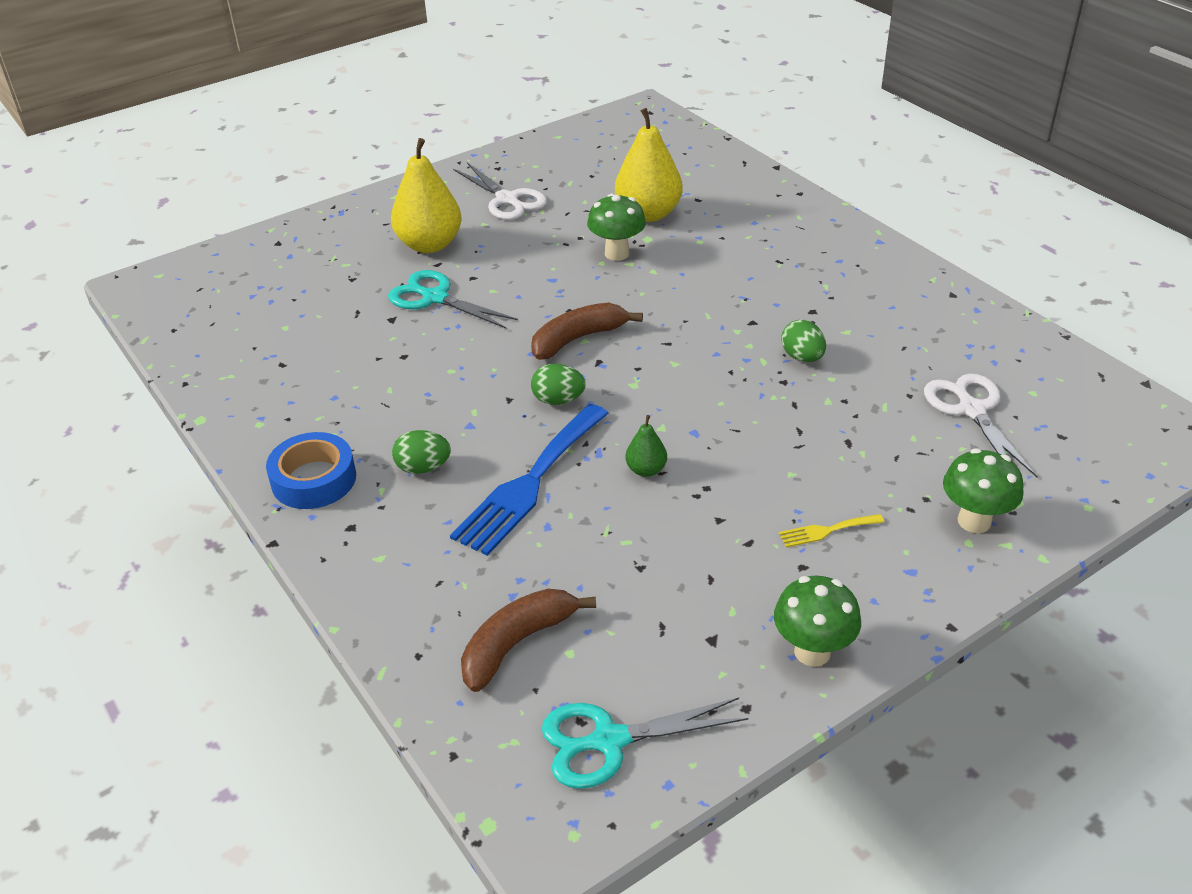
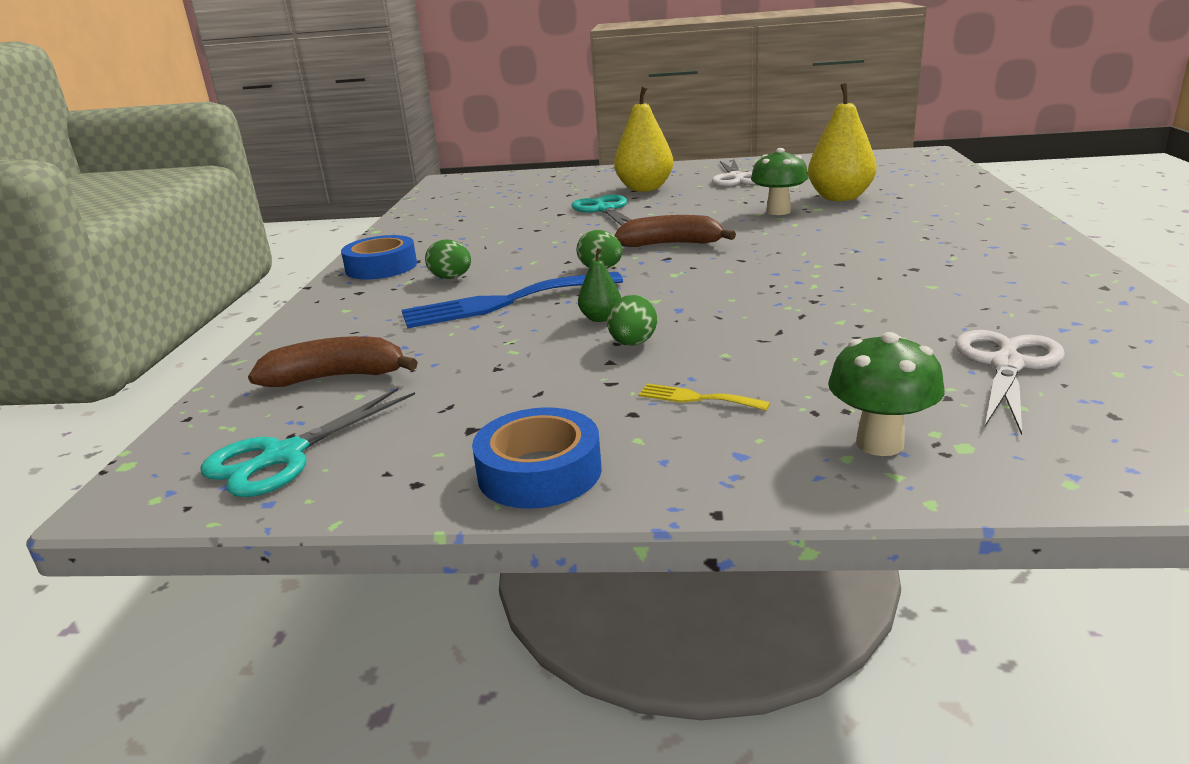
camera: 40 degrees right, 15 degrees down
turquoise scissors [542,697,748,789] -> turquoise scissors turned 75 degrees counterclockwise [200,388,415,497]
green mushroom [774,576,861,667] -> blue tape [472,407,602,509]
green egg [781,320,826,362] -> green egg moved to [607,295,657,346]

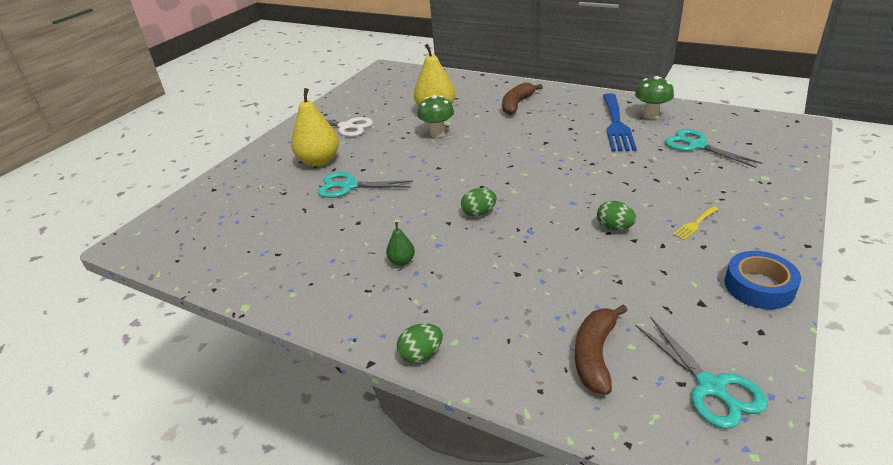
camera: 65 degrees left, 10 degrees up
blue tape [341,235,417,280] -> none
blue fork [402,272,623,329] -> blue fork moved to [603,93,637,151]
green egg [425,239,471,279] -> green egg moved to [397,323,443,363]
green pear [578,248,621,322] -> green pear moved to [386,222,415,266]
brown banana [614,215,736,247] -> brown banana moved to [502,82,543,115]
green mushroom [828,332,944,456] -> green mushroom moved to [635,76,674,119]
white scissors [955,330,1065,435] -> turquoise scissors [664,129,762,168]

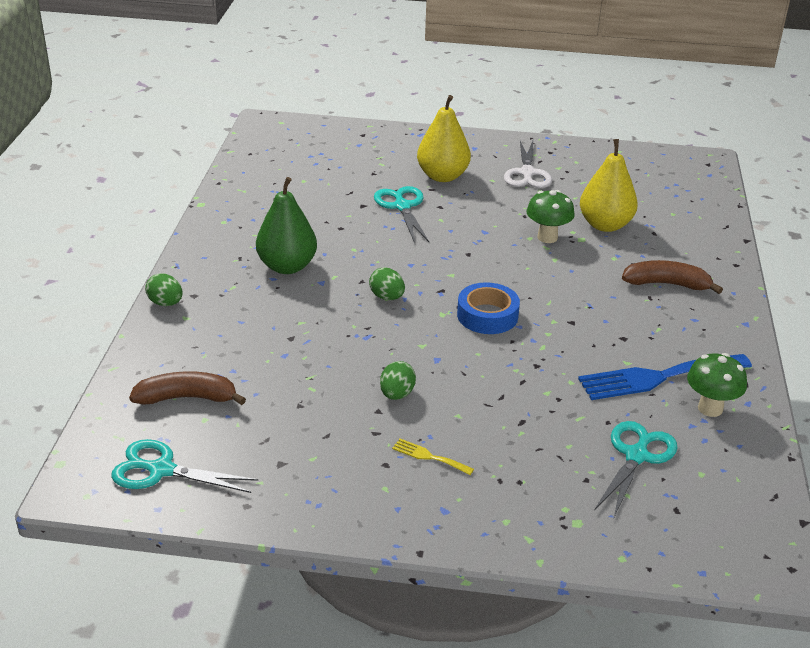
camera: 65 degrees right, 0 degrees up
green pear [386,222,415,266] -> green pear [256,177,317,274], size x2.11
turquoise scissors [636,317,768,429] -> turquoise scissors turned 60 degrees clockwise [111,439,258,493]
blue tape [725,251,801,309] -> blue tape moved to [457,282,520,334]

